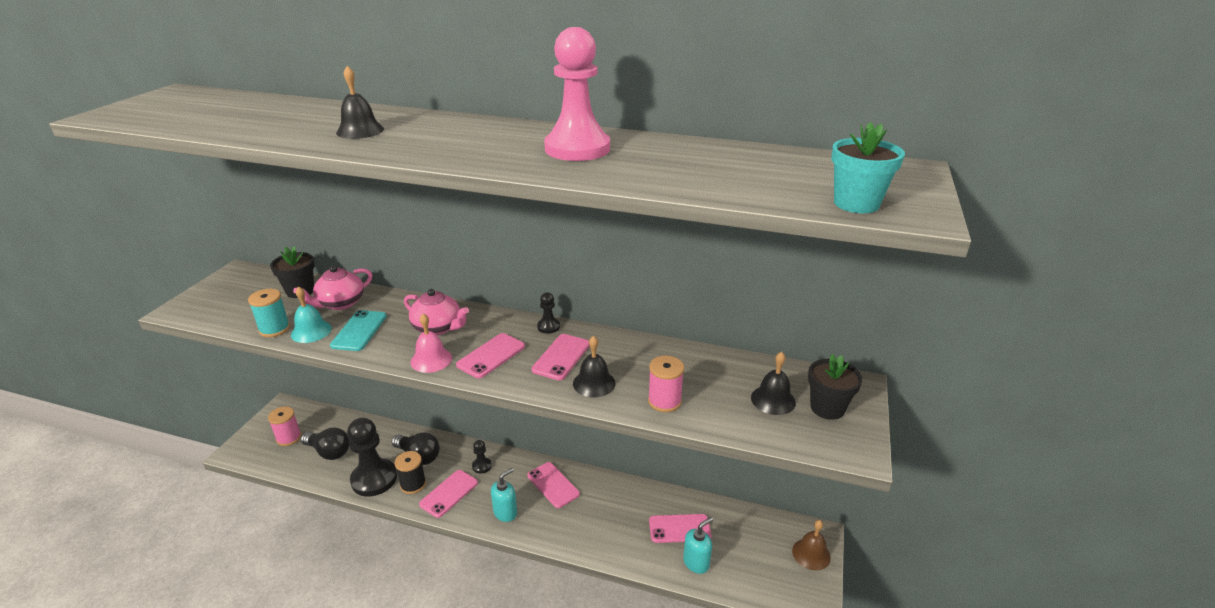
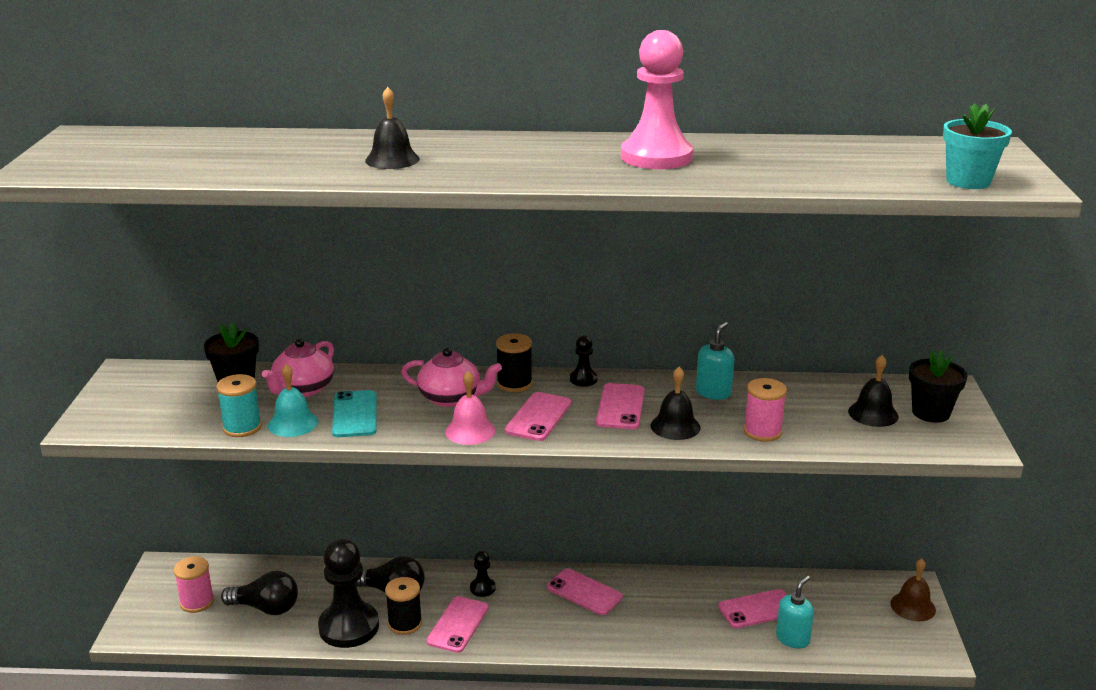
camera: 15 degrees left, 5 degrees down
turquoise soap dispenser [491,468,517,522] -> turquoise soap dispenser moved to [696,322,735,400]
none -> black spool [496,333,532,392]

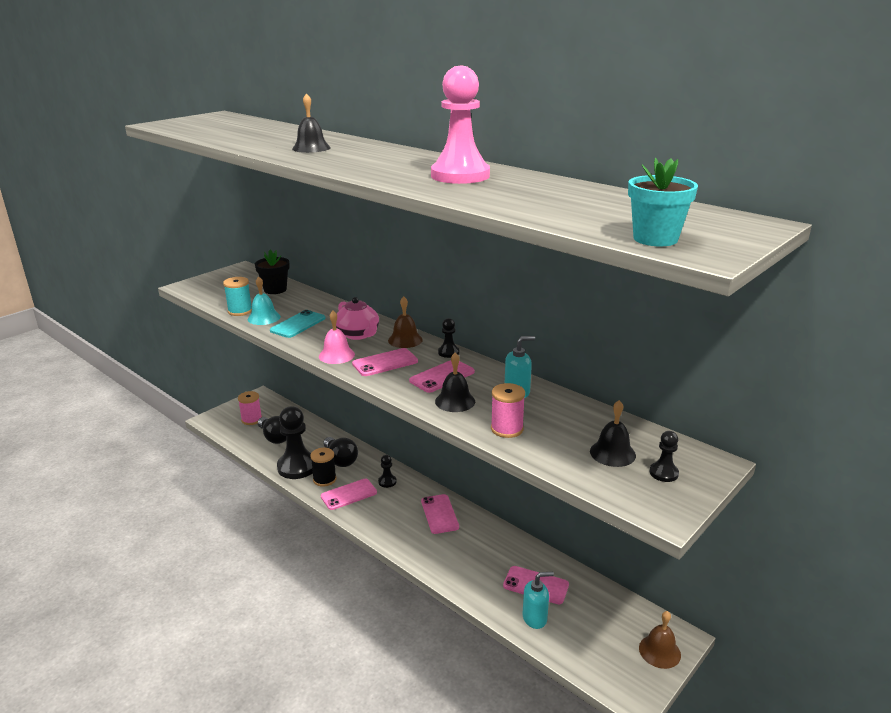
camera: 40 degrees right, 0 degrees up
pink teapot [262,339,334,397] -> none
black spool [496,333,532,392] -> brown bell [388,297,423,348]
black flower pot [909,350,967,423] -> black pawn [650,431,679,482]

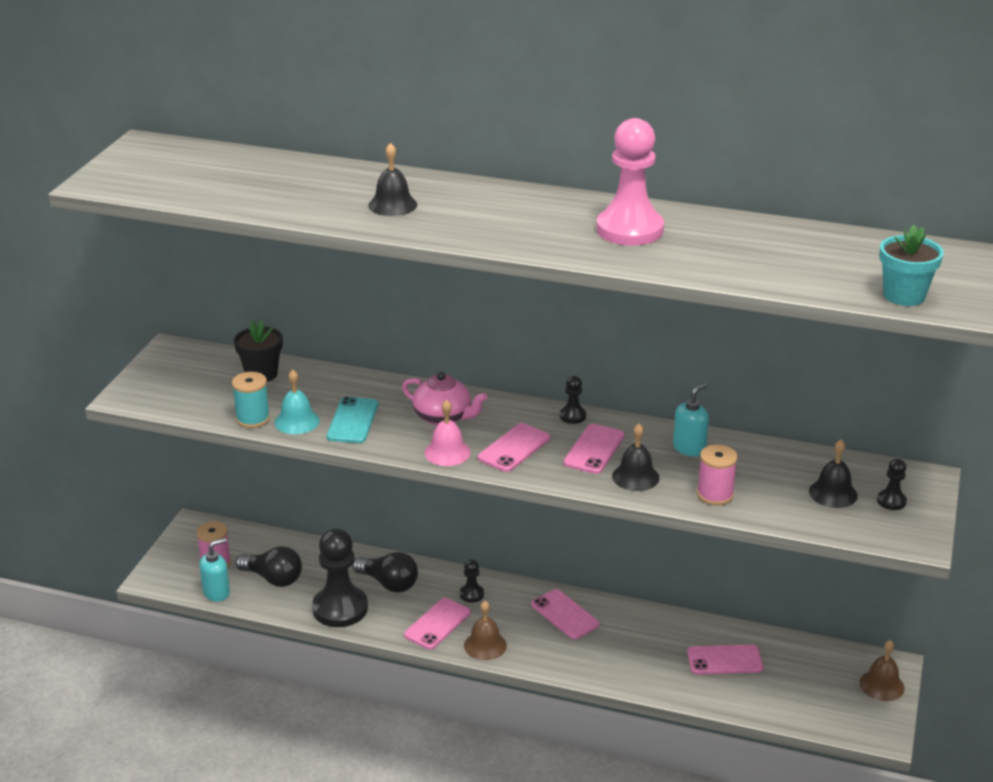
camera: 25 degrees left, 5 degrees up
black spool [310,448,336,487] -> none
brown bell [388,297,423,348] -> brown bell moved to [464,601,507,660]
turquoise soap dispenser [523,572,554,629] -> turquoise soap dispenser moved to [199,538,230,602]

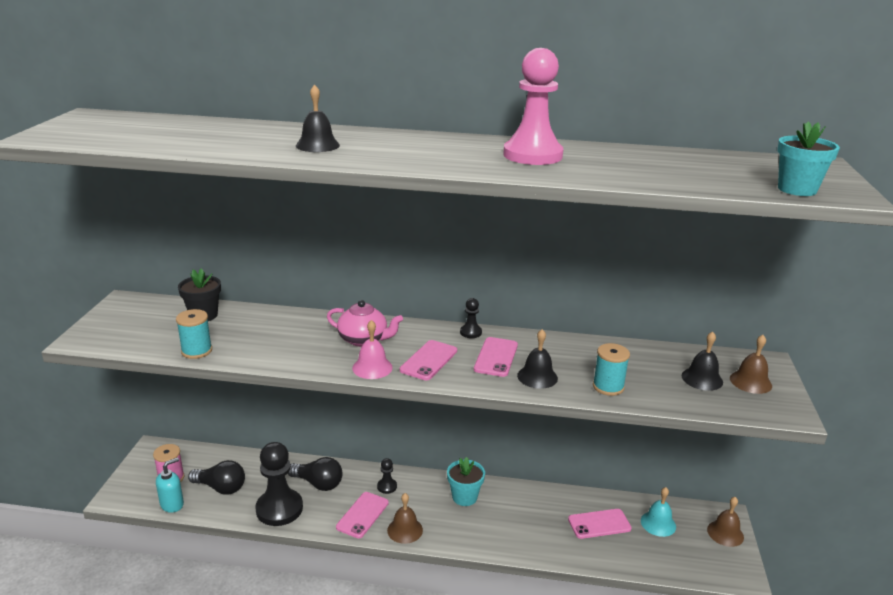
camera: 10 degrees left, 5 degrees down
turquoise bell [275,370,320,434] -> turquoise bell moved to [641,487,676,537]
turquoise phone [327,397,378,443] -> none
pink phone [531,589,600,639] -> turquoise flower pot [447,457,485,506]
turquoise soap dispenser [673,383,709,456] -> none
pink spool [697,445,738,505] -> turquoise spool [593,343,630,396]
black pawn [877,459,907,510] -> brown bell [730,335,772,394]

